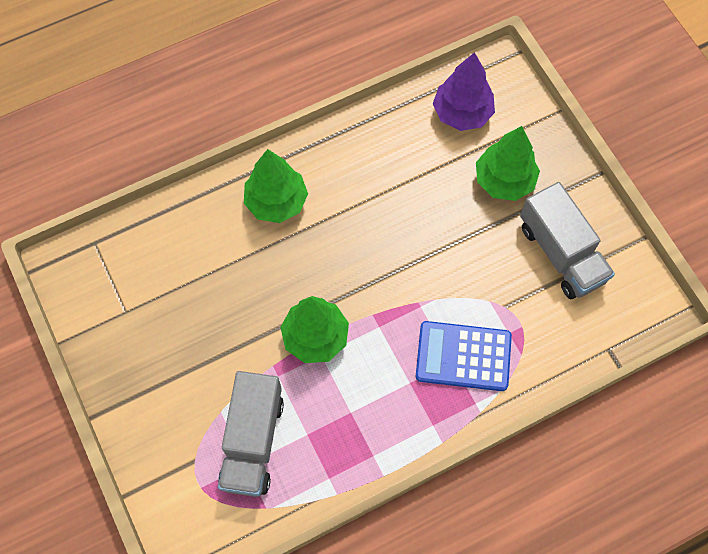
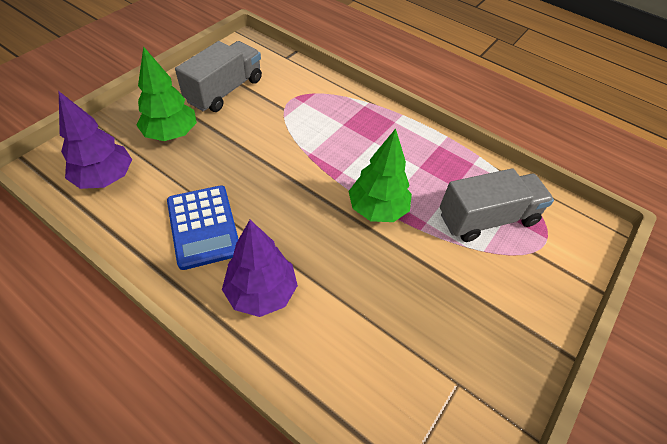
camera: 120 degrees left, 15 degrees down
green tree [244,149,308,223] -> purple tree [222,220,298,317]
blue calculator [416,321,512,391] -> blue calculator moved to [167,185,238,270]

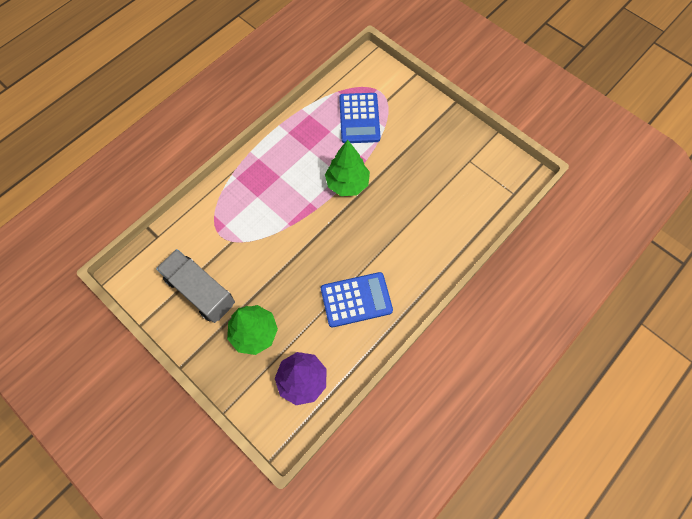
camera: 80 degrees left, 15 degrees up
purple tree [222,220,298,317] -> none
grey truck [440,168,554,242] -> blue calculator [339,93,381,143]

